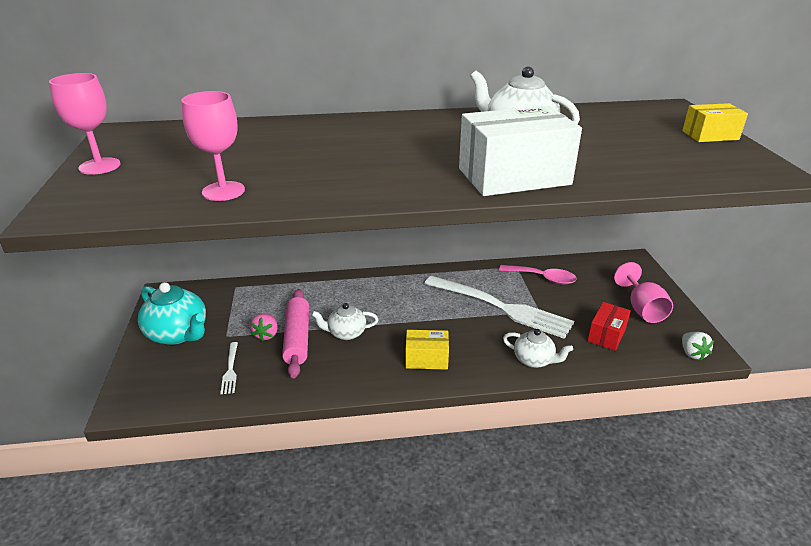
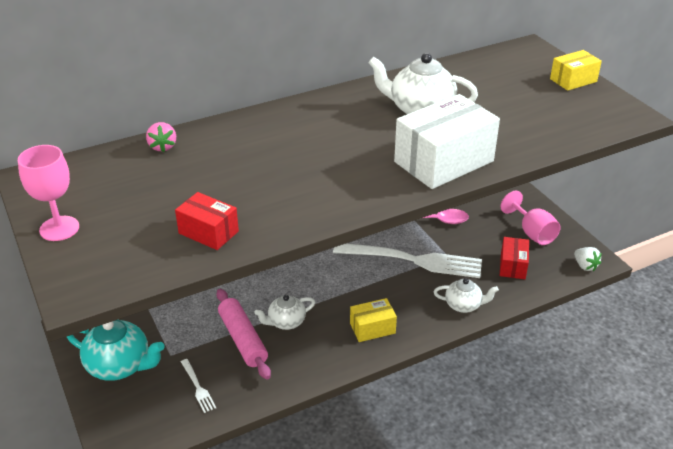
camera: 20 degrees left, 5 degrees up
pink goblet [181,91,245,201] -> red box [175,192,239,250]
pink strawberry [250,314,278,341] -> pink strawberry moved to [146,122,176,152]

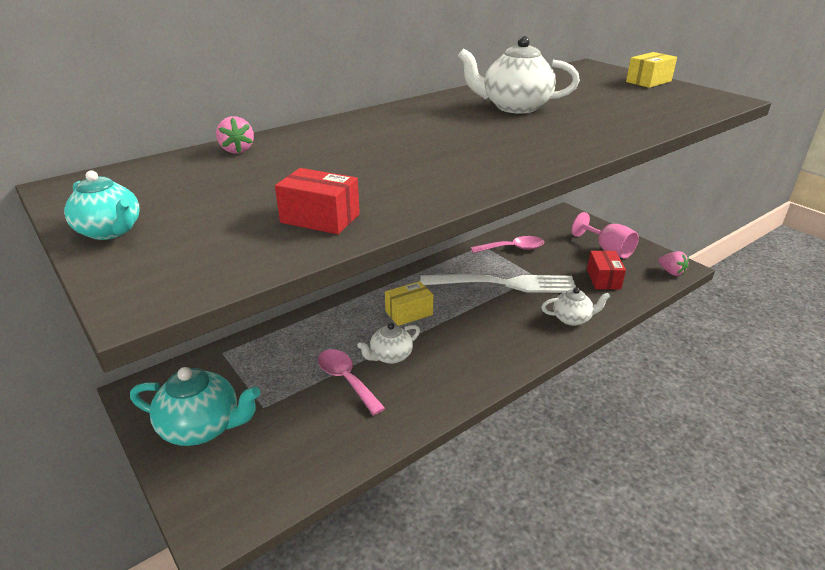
camera: 10 degrees left, 5 degrees down
pink goblet [18,145,79,241] -> turquoise teapot [64,170,140,240]
white fork [181,359,216,413] -> none
pink rolling pin [216,289,271,380] -> pink spoon [318,349,385,415]
yellow box [350,298,397,342] -> yellow box moved to [385,281,433,326]
white box [394,94,500,189] -> none
white strawberry [574,247,602,271] -> pink strawberry [658,251,689,276]

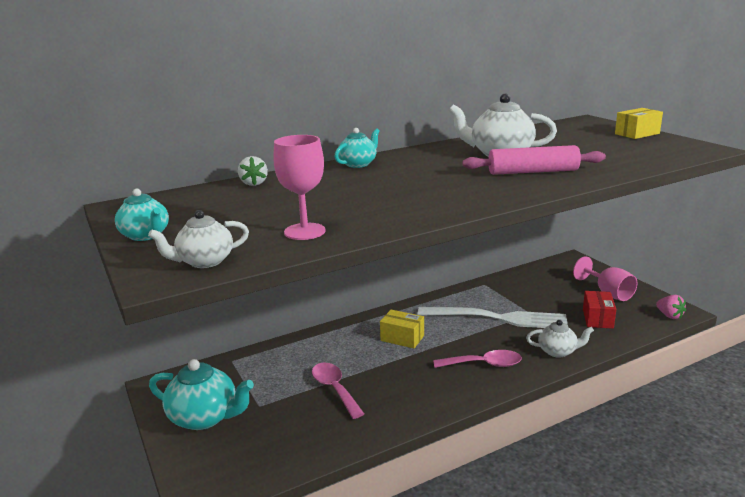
camera: 10 degrees right, 10 degrees down
pink strawberry [216,116,254,153] -> white strawberry [238,156,268,186]
red box [275,168,360,234] -> pink goblet [273,135,326,240]
white teapot [357,323,420,364] -> white teapot moved to [148,210,249,268]
yellow box [385,281,433,326] -> yellow box turned 45 degrees clockwise [380,310,424,348]
pink spoon [471,236,544,253] -> pink spoon moved to [433,350,522,368]
none -> turquoise teapot [334,128,380,168]
none -> pink rolling pin [462,145,606,175]

